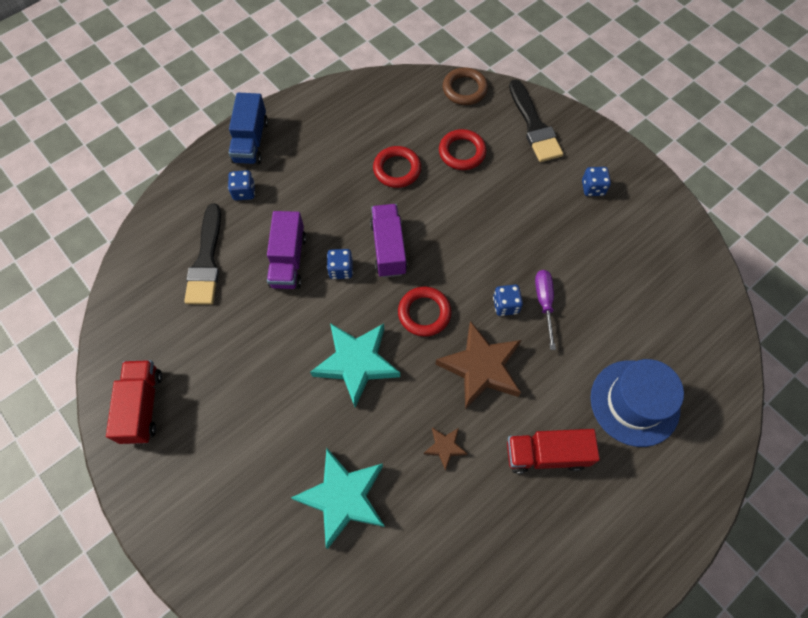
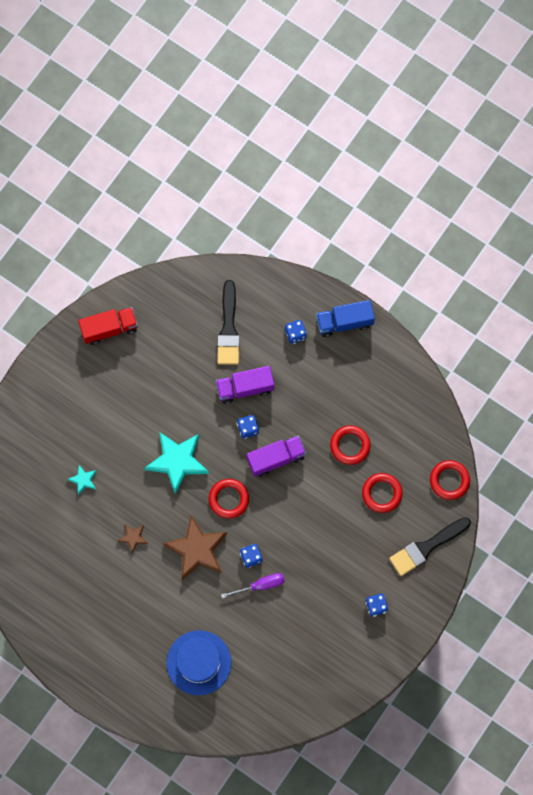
camera: 75 degrees right, 10 degrees up
black brush [184,204,221,305] -> black brush turned 75 degrees counterclockwise [217,280,240,365]
turquoise star [291,448,385,549] -> turquoise star [68,465,97,495], size x0.47
brown ring [443,67,488,105] -> red ring [430,460,470,500]
red truck [507,429,600,474] -> none

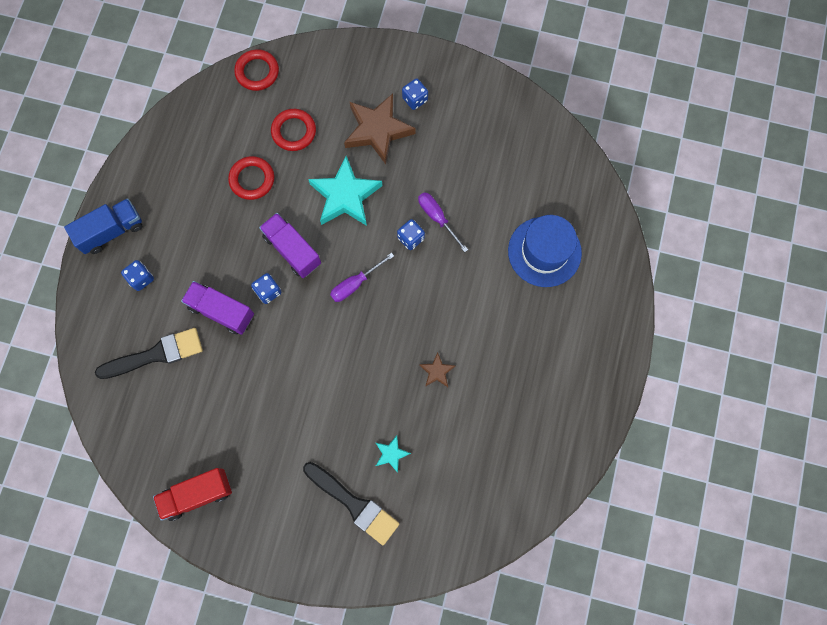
camera: 110 degrees left, 0 degrees up
red truck [78,307,138,345] -> red truck turned 75 degrees counterclockwise [153,468,232,521]
turquoise star [145,432,209,495] -> turquoise star moved to [308,156,382,226]
brown star [163,516,227,580] -> brown star moved to [344,93,415,164]
red ring [209,479,249,519] -> purple screwdriver [330,253,394,302]
purple truck [216,366,274,404] -> purple truck turned 150 degrees clockwise [181,281,254,335]
blue truck [316,300,375,337] -> blue truck turned 90 degrees counterclockwise [64,198,143,254]
black brush [389,517,471,576] -> black brush moved to [303,462,399,545]

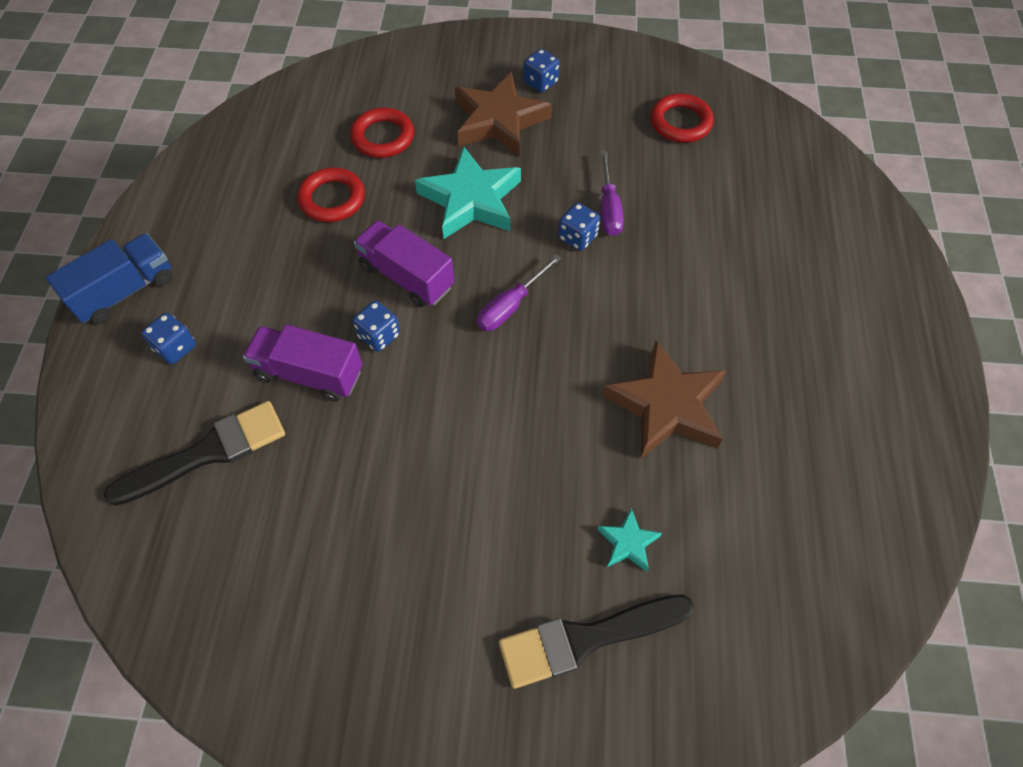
camera: 10 degrees left, 15 degrees down
red truck [153,468,232,521] -> none
red ring [234,49,279,91] -> red ring moved to [650,93,714,143]
black brush [303,462,399,545] -> black brush turned 135 degrees clockwise [499,594,694,689]
purple screwdriver [418,192,468,252] -> purple screwdriver turned 135 degrees counterclockwise [601,151,624,236]
brown star [419,353,455,387] -> brown star [602,340,726,458], size x2.12
blue hat [508,215,582,287] -> none

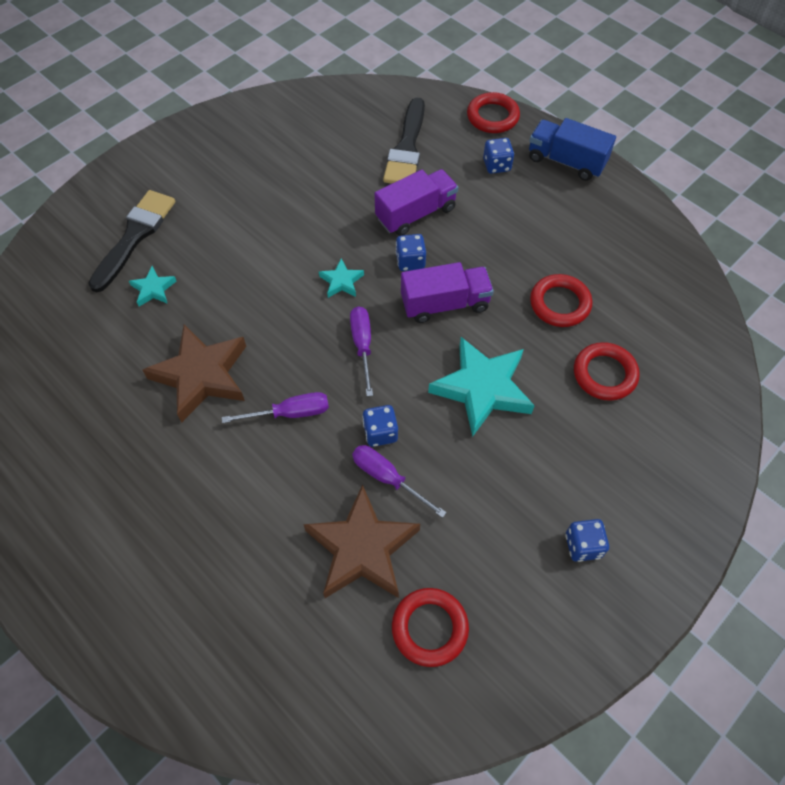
camera: 130 degrees right, 0 degrees up
blue truck [46,233,173,324] -> blue truck turned 120 degrees clockwise [529,118,616,181]
brown star [455,72,552,156] -> brown star moved to [303,484,420,598]
none -> purple screwdriver [222,392,329,423]
none -> turquoise star [319,259,364,298]
none -> red ring [467,92,520,133]

